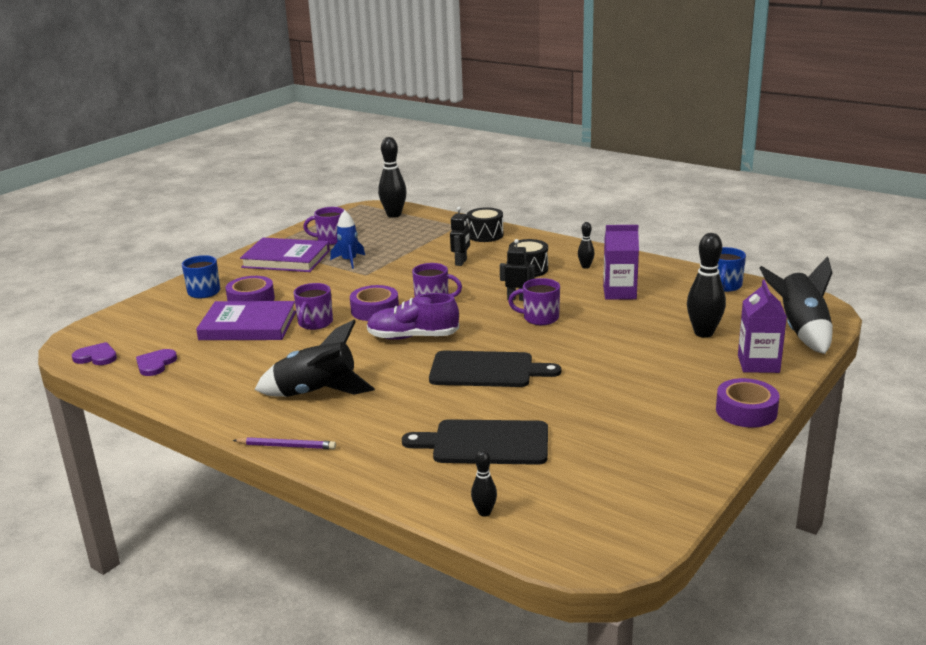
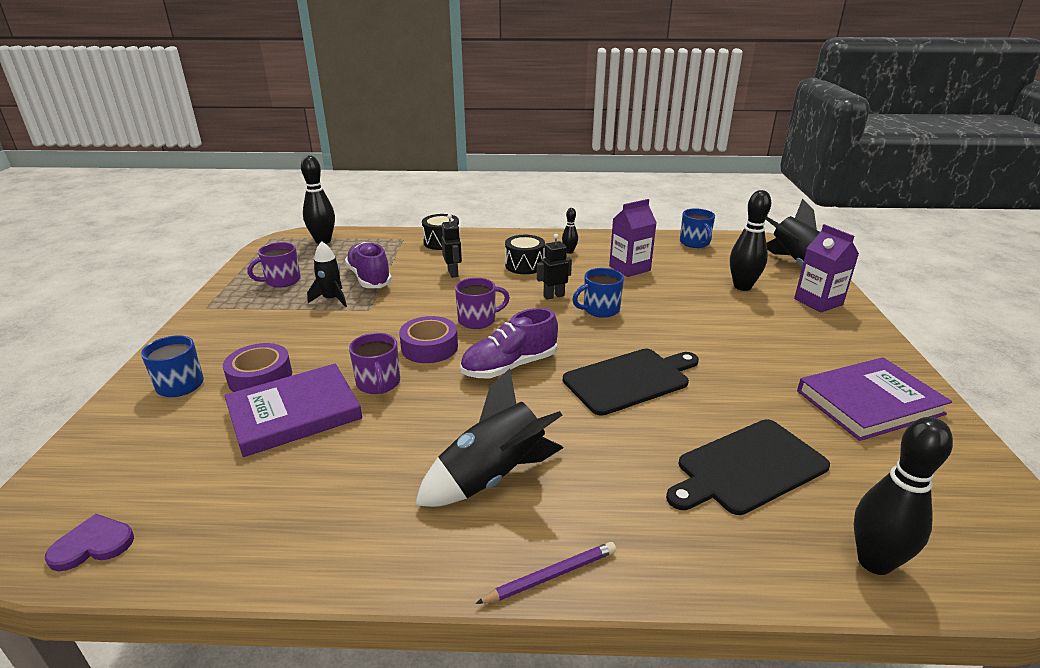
camera: 35 degrees left, 5 degrees up
purple heart [136,349,177,376] -> none
purple book [240,238,330,272] -> purple book moved to [797,357,952,441]
blue rocket [330,210,365,269] -> black rocket [307,241,347,307]
black bowling pin [471,450,497,517] -> black bowling pin [854,417,953,575], size x1.93
purple mug [508,278,560,325] -> blue mug [572,268,624,318]
purple tape [716,378,779,428] -> none
none -> purple shoe [345,242,392,288]

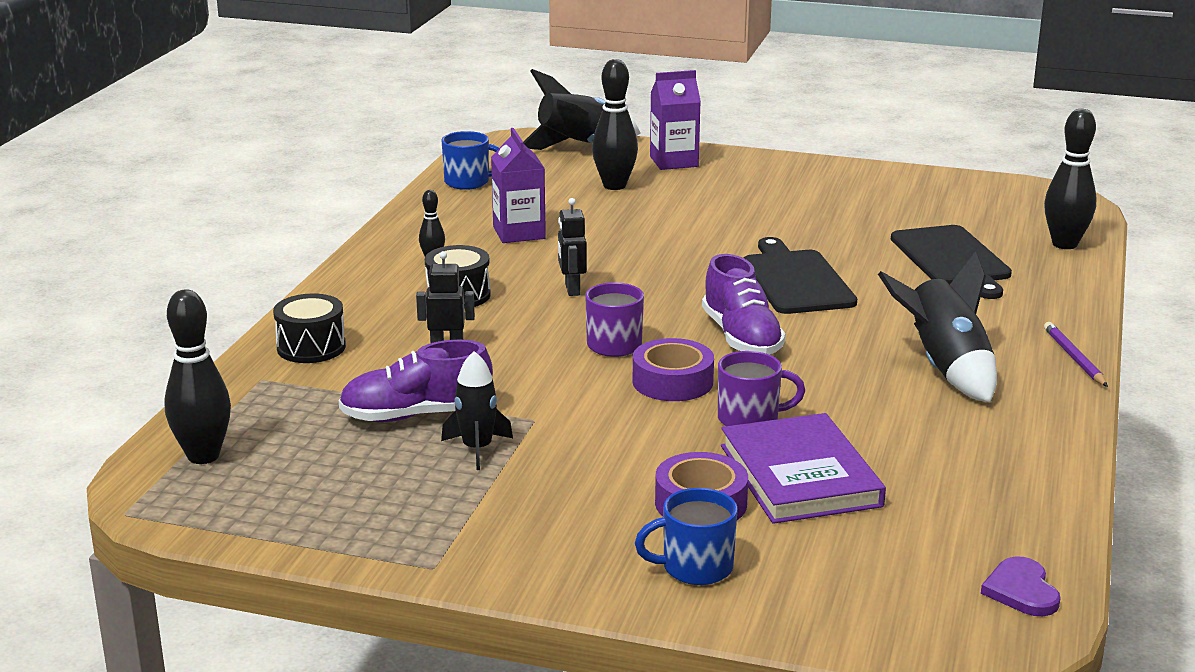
camera: 75 degrees left, 5 degrees down
purple mug [247,242,301,288] -> none
blue mug [572,268,624,318] -> none
purple book [797,357,952,441] -> none

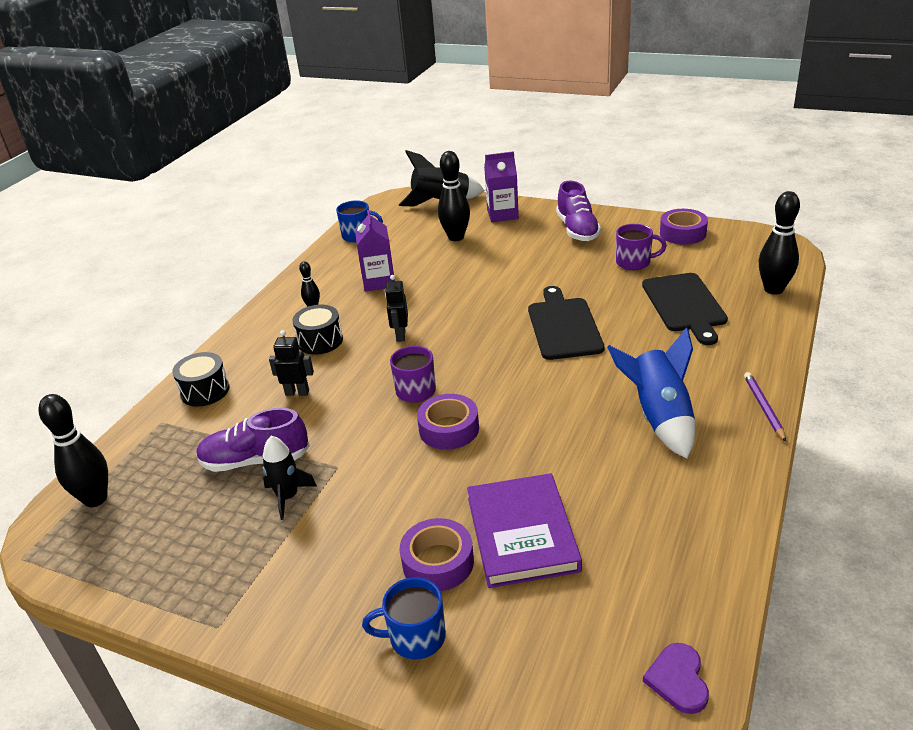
camera: 10 degrees right, 10 degrees up
purple shoe [702,254,786,355] -> purple shoe moved to [556,181,601,241]
purple mug [718,351,805,426] -> purple mug moved to [616,224,667,270]
black rocket [878,251,997,402] -> blue rocket [607,327,695,458]
none -> purple tape [660,209,708,245]

